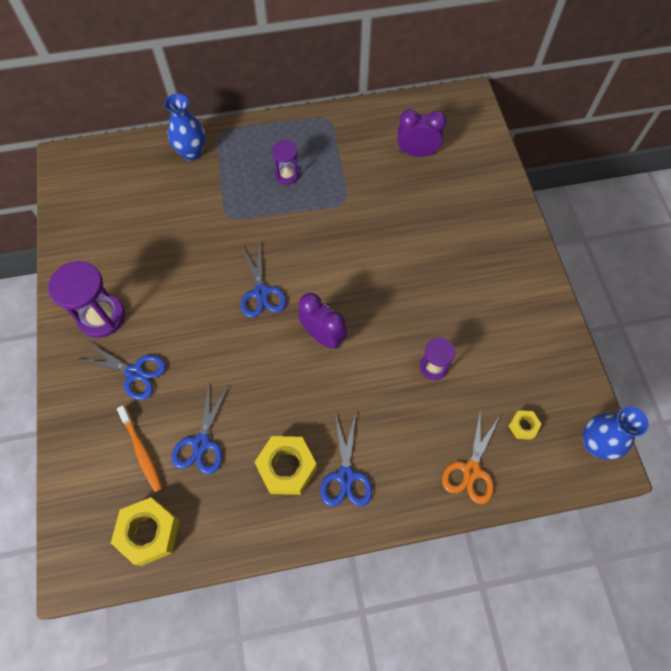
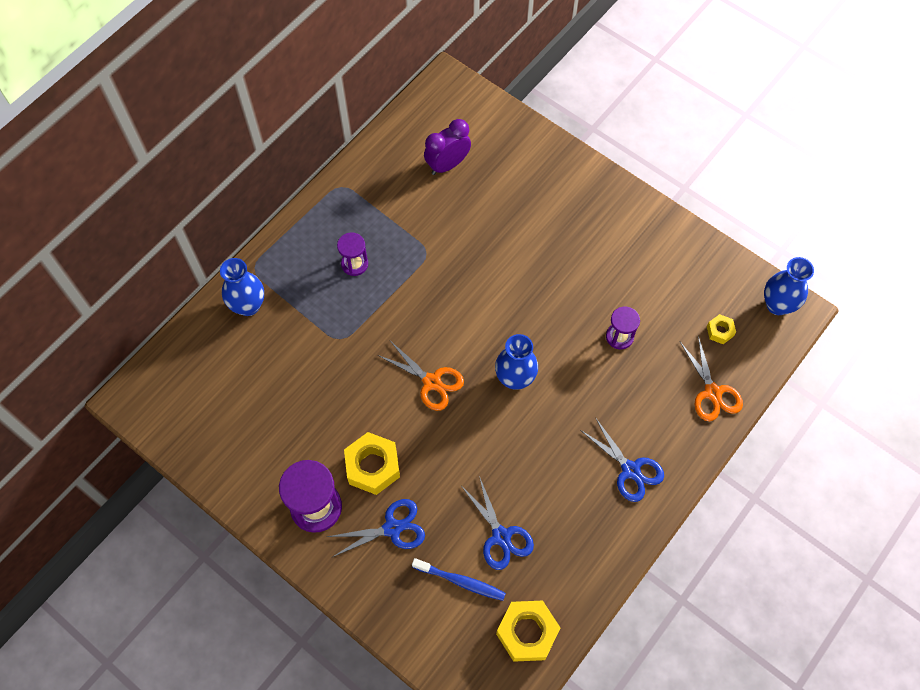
camera: 40 degrees left, 0 degrees up
orange toothbrush [117,405,163,492] -> blue toothbrush [412,558,506,601]
blue scissors [240,243,286,318] -> orange scissors [378,341,464,411]
yellow nut [254,436,317,495] -> yellow nut moved to [344,432,400,495]
purple clock [298,293,347,349] -> blue vase [495,334,538,390]

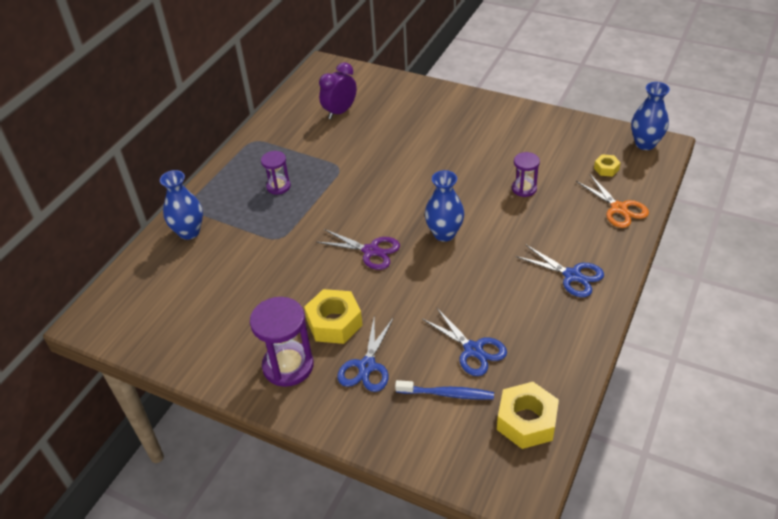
camera: 10 degrees left, 20 degrees down
blue scissors [327,499,425,557] -> blue scissors turned 135 degrees clockwise [337,317,394,392]
orange scissors [378,341,464,411] -> purple scissors [317,229,400,270]

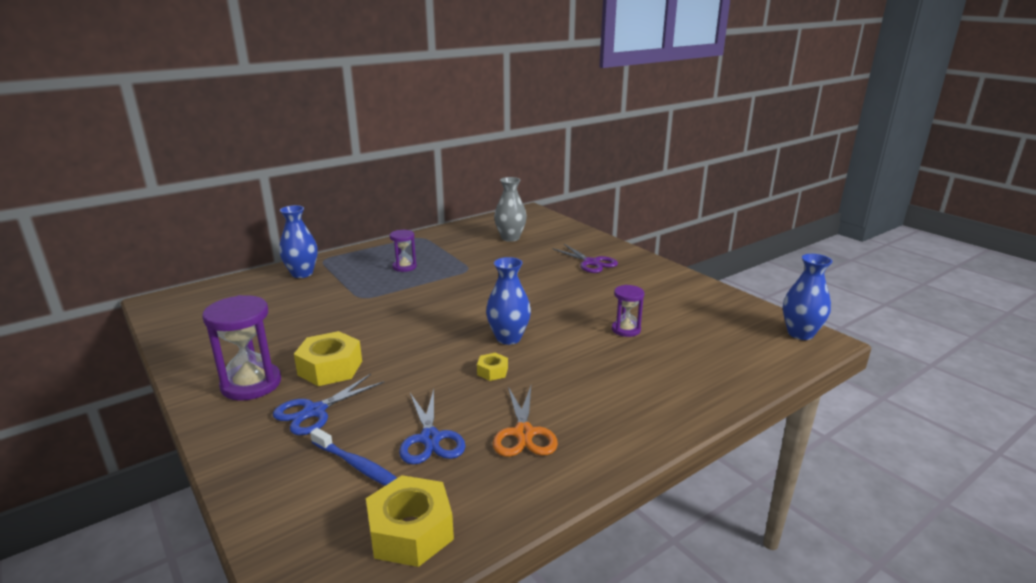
camera: 25 degrees right, 20 degrees down
purple scissors [317,229,400,270] -> purple scissors moved to [552,244,618,273]
purple clock [319,62,357,119] -> grey vase [494,177,527,242]
blue scissors [516,244,604,297] -> none
orange scissors [576,174,649,228] -> orange scissors moved to [493,386,558,457]
yellow nut [594,154,621,177] -> yellow nut moved to [477,353,508,381]

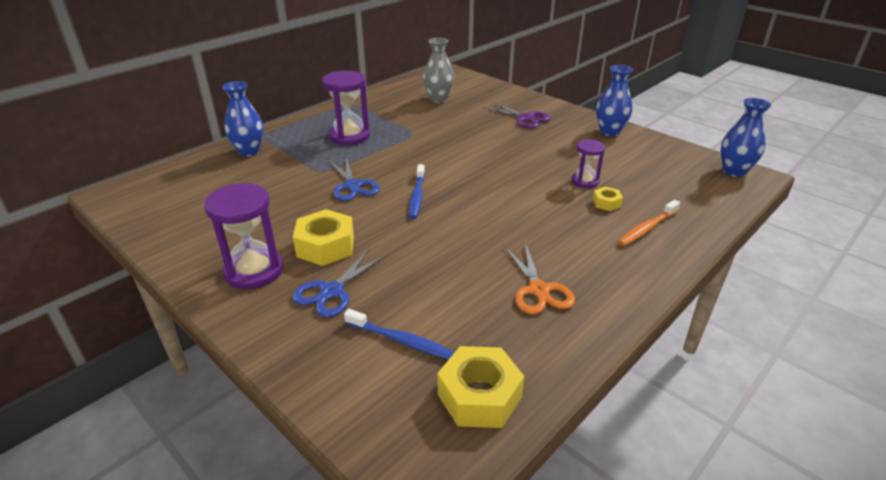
camera: 10 degrees left, 10 degrees up
purple hourglass [390,230,417,272] -> purple hourglass [322,70,370,145], size x1.72
blue scissors [399,389,465,465] -> blue scissors moved to [329,158,380,201]
yellow nut [477,353,508,381] -> yellow nut moved to [593,187,623,211]
blue vase [486,257,531,345] -> blue vase moved to [596,65,633,136]
none -> blue toothbrush [409,164,425,219]
none -> orange toothbrush [618,200,680,246]

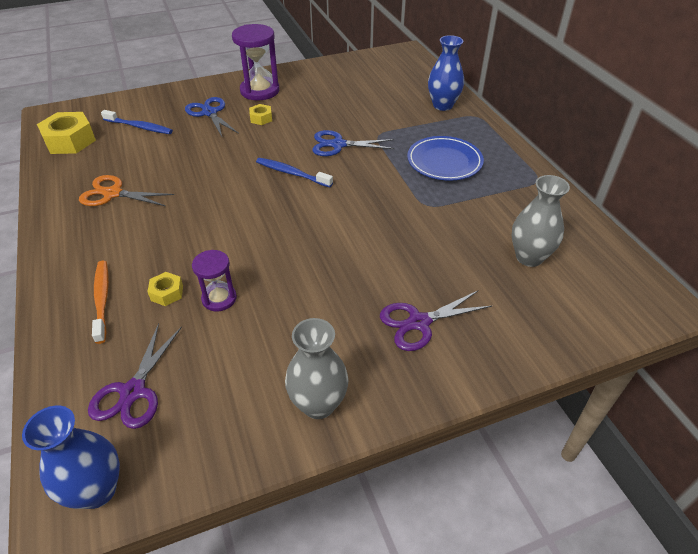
camera: 115 degrees right, 10 degrees up
yellow nut [293,209,354,266] -> yellow nut [249,104,272,125], size x0.51
purple hourglass [322,70,370,145] -> blue plate [407,136,484,181]
blue toothbrush [344,309,455,360] -> blue toothbrush turned 120 degrees counterclockwise [101,110,173,134]
blue vase [596,65,633,136] -> grey vase [285,318,349,419]
none -> purple scissors [88,323,182,429]

